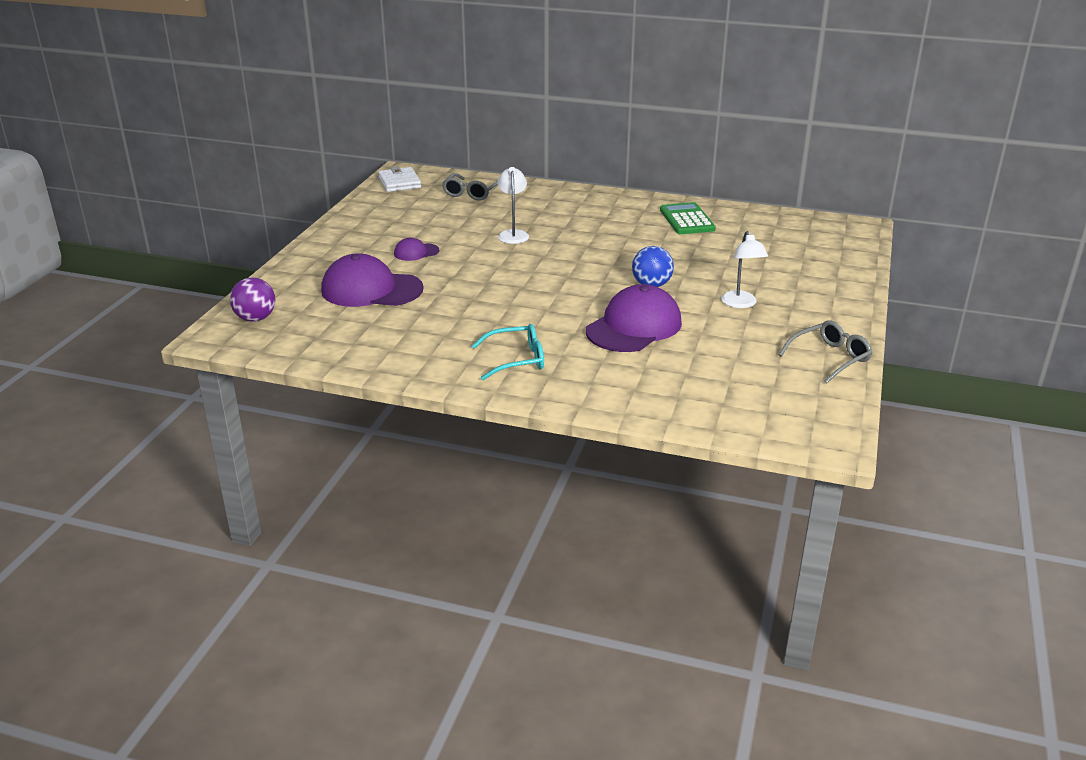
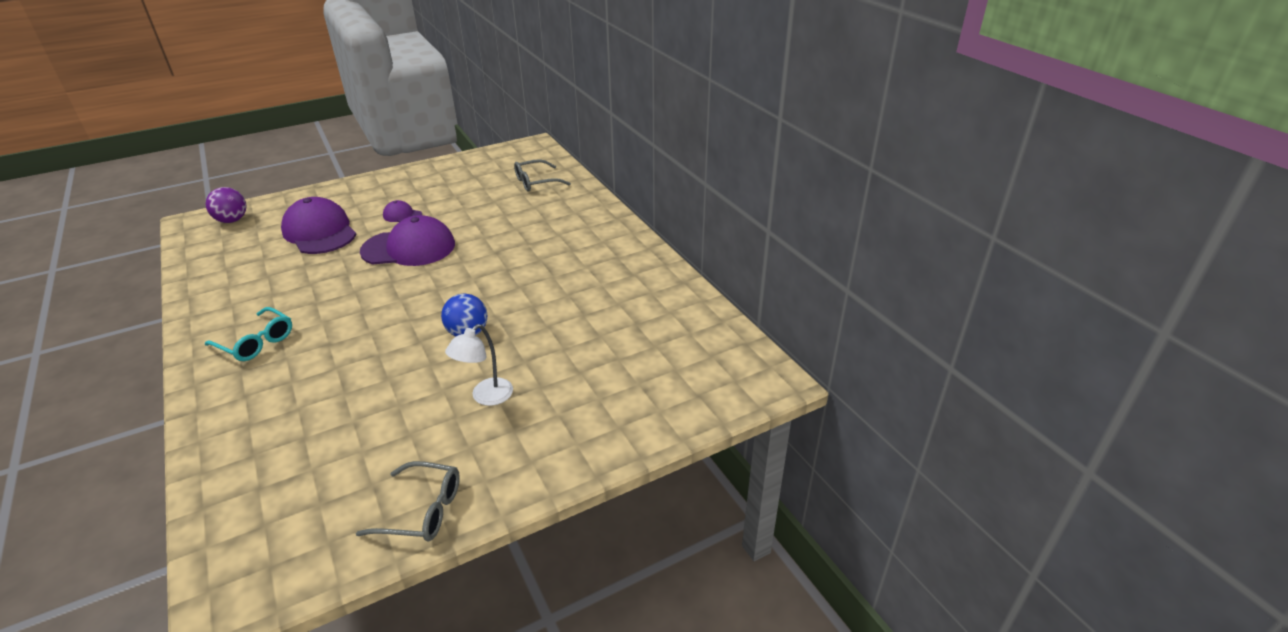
camera: 45 degrees right, 5 degrees up
white wallet [378,167,421,192] -> none
white lamp [497,167,529,244] -> none
purple cap [586,284,682,352] -> purple cap moved to [360,215,455,266]
green calculator [660,202,716,234] -> none

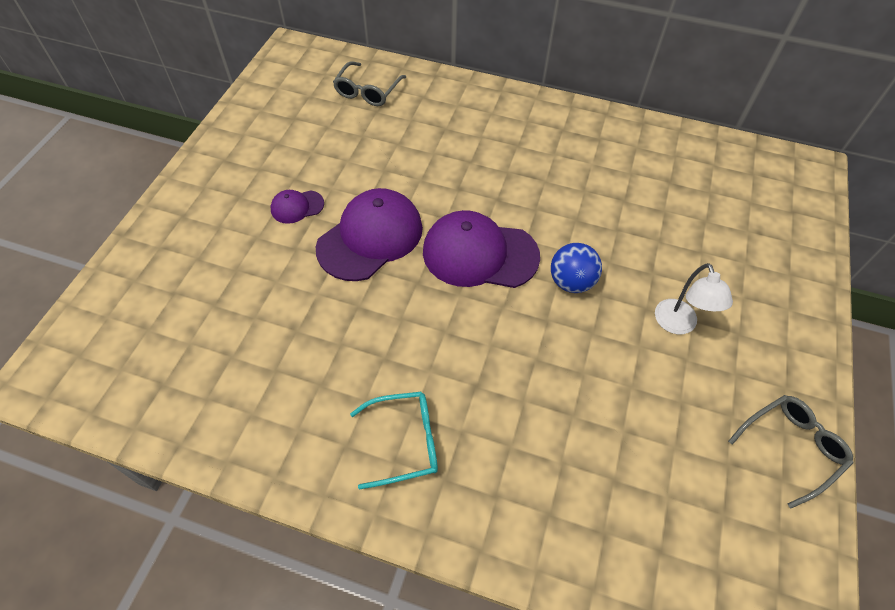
camera: 45 degrees left, 20 degrees up
purple ball [206,187,247,223] -> none
purple cap [281,197,356,254] -> purple cap moved to [423,210,540,288]

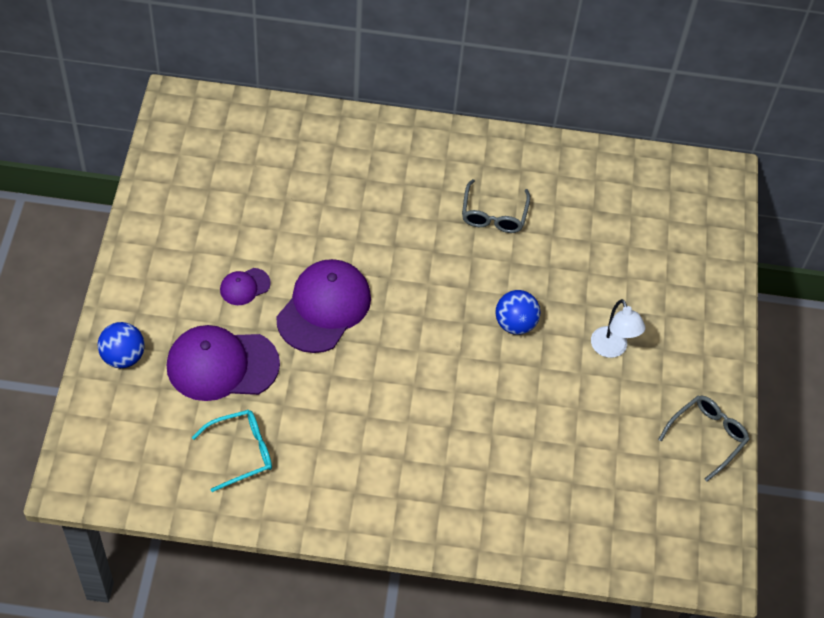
camera: 15 degrees left, 0 degrees up
grey glasses [333,61,406,106] -> grey glasses moved to [462,179,530,233]
turquoise glasses [350,392,438,490] -> turquoise glasses moved to [192,410,272,492]
purple cap [423,210,540,288] -> purple cap moved to [167,325,280,401]
none -> blue ball [98,322,145,368]

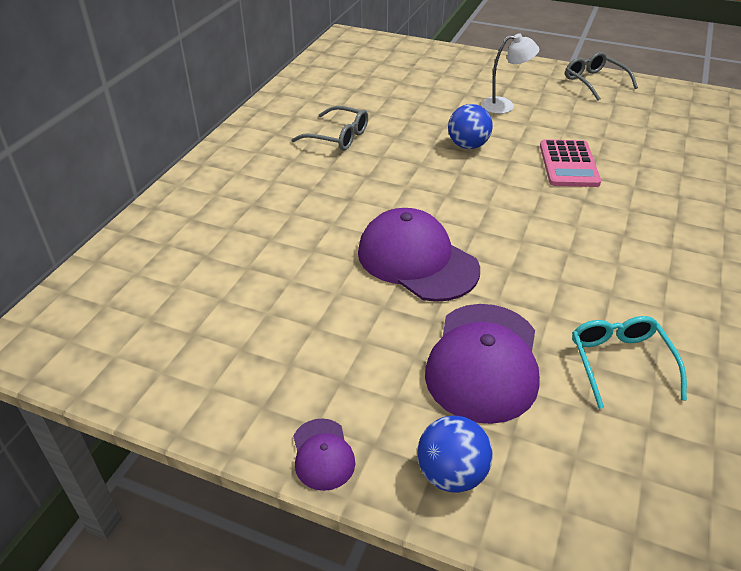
camera: 70 degrees left, 15 degrees down
purple cap [220,268,271,305] -> purple cap moved to [293,418,355,491]
none -> pink calculator [540,139,601,187]

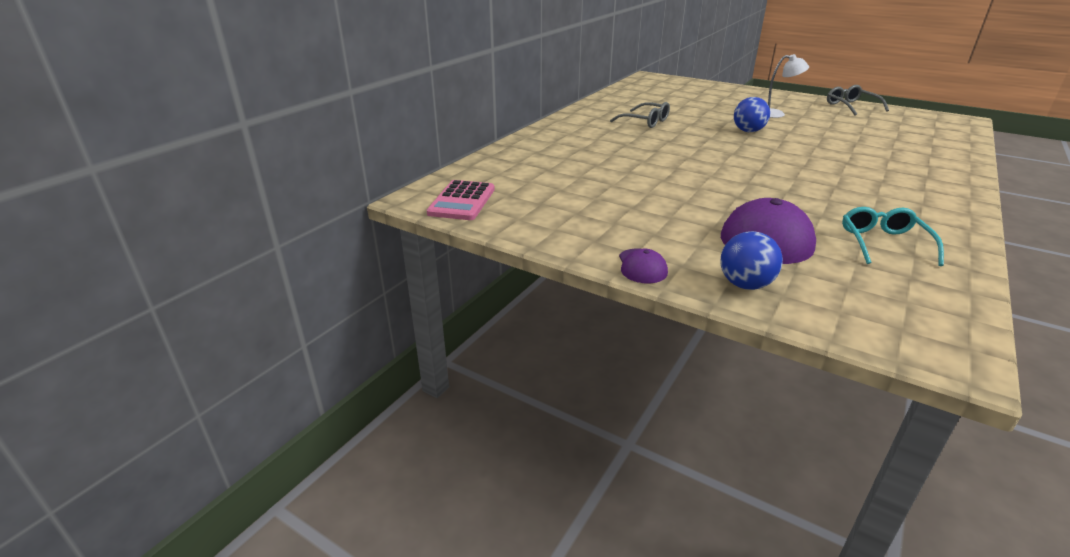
camera: 10 degrees right, 10 degrees down
purple cap [358,208,480,302] -> none
pink calculator [540,139,601,187] -> pink calculator moved to [427,180,495,220]

